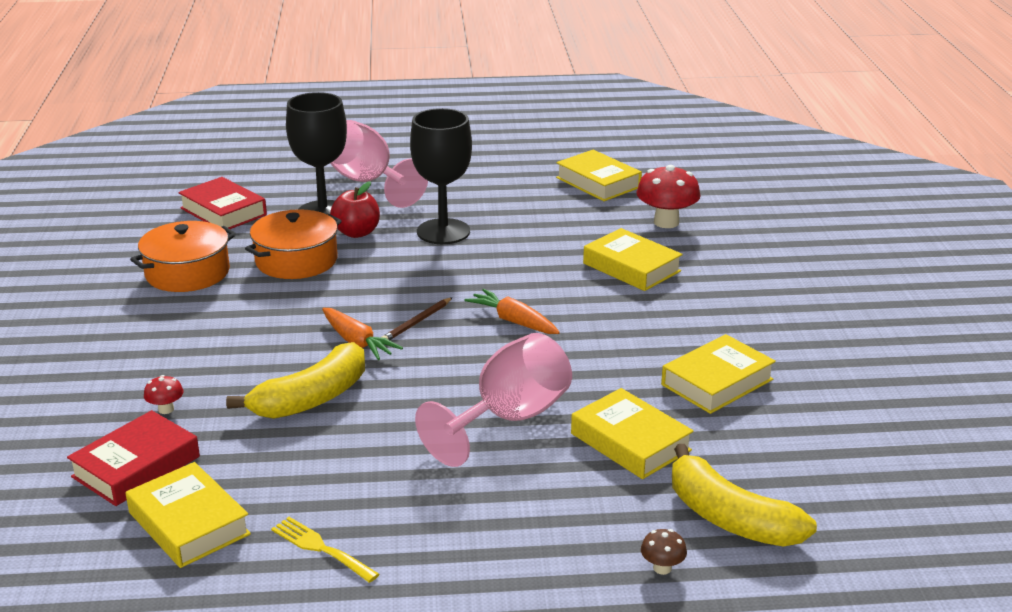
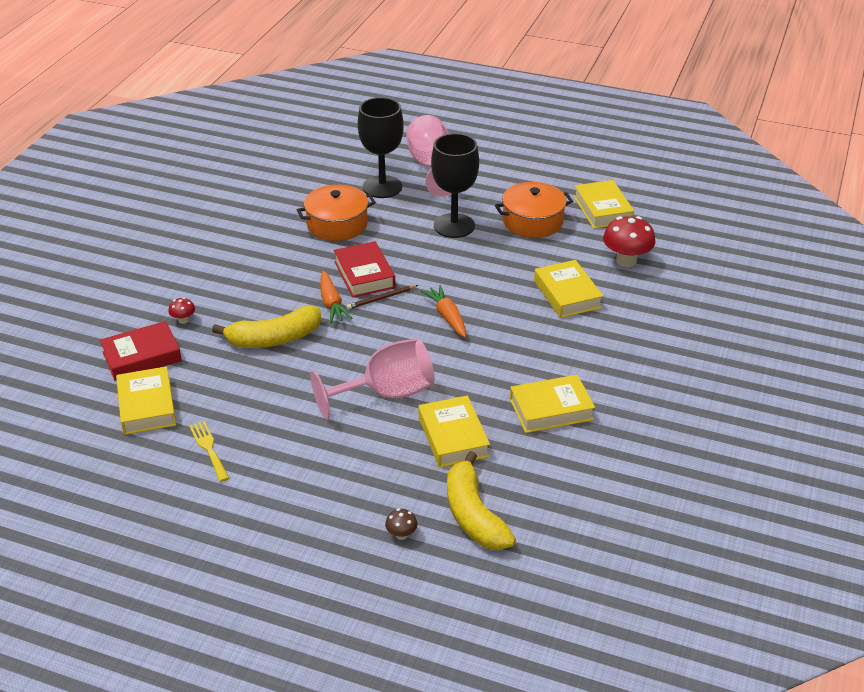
camera: 25 degrees right, 10 degrees up
orange pot [130,221,236,292] -> orange pot moved to [495,182,573,238]
red book [178,177,267,229] -> red book moved to [334,241,396,297]
red apple [330,181,380,238] -> none

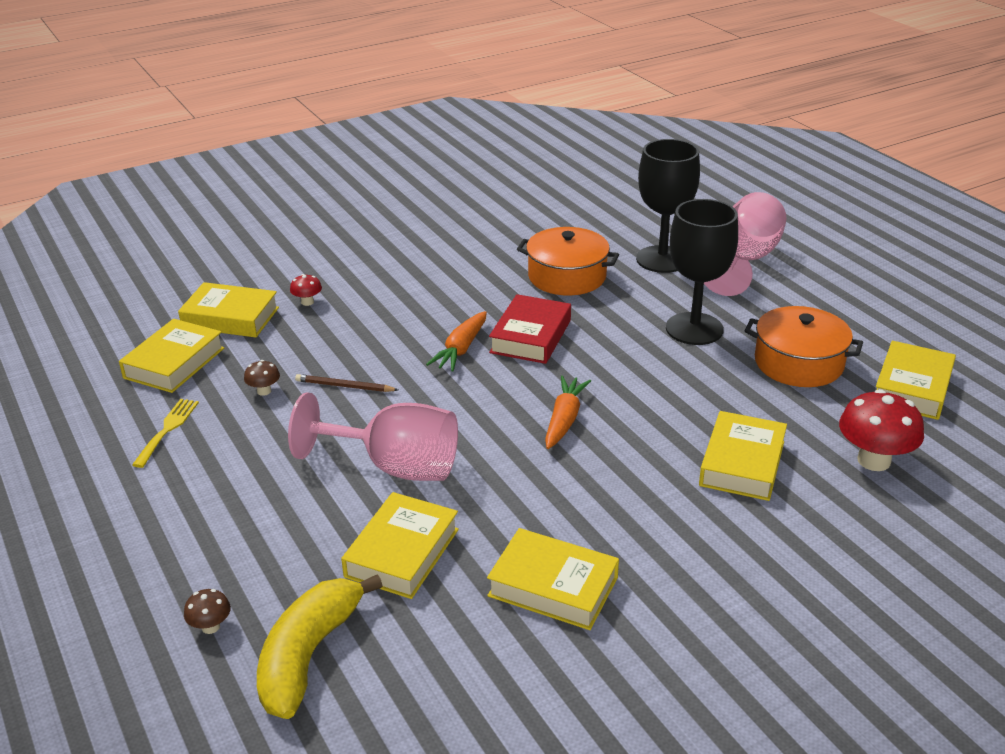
camera: 40 degrees right, 5 degrees down
red book [100,321,182,381] -> yellow book [178,282,279,337]
yellow banana [212,306,321,348] -> none
brown pencil [347,285,418,310] -> brown pencil moved to [295,374,398,392]
none -> brown mushroom [244,360,280,396]

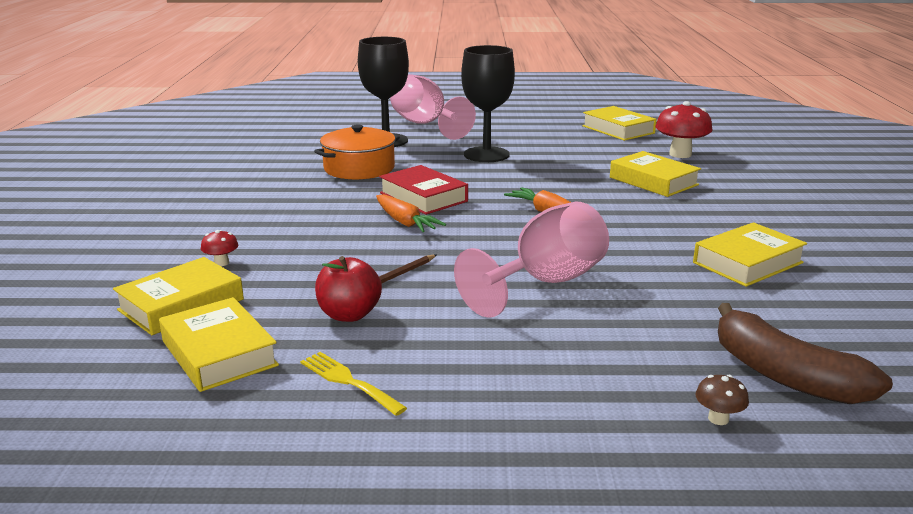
camera: 60 degrees left, 10 degrees down
brown mushroom [244,360,280,396] -> red apple [315,256,382,322]
yellow banana [257,574,383,719] -> brown banana [718,303,893,404]
yellow book [341,492,459,599] -> none
orange pot [745,306,863,387] -> none

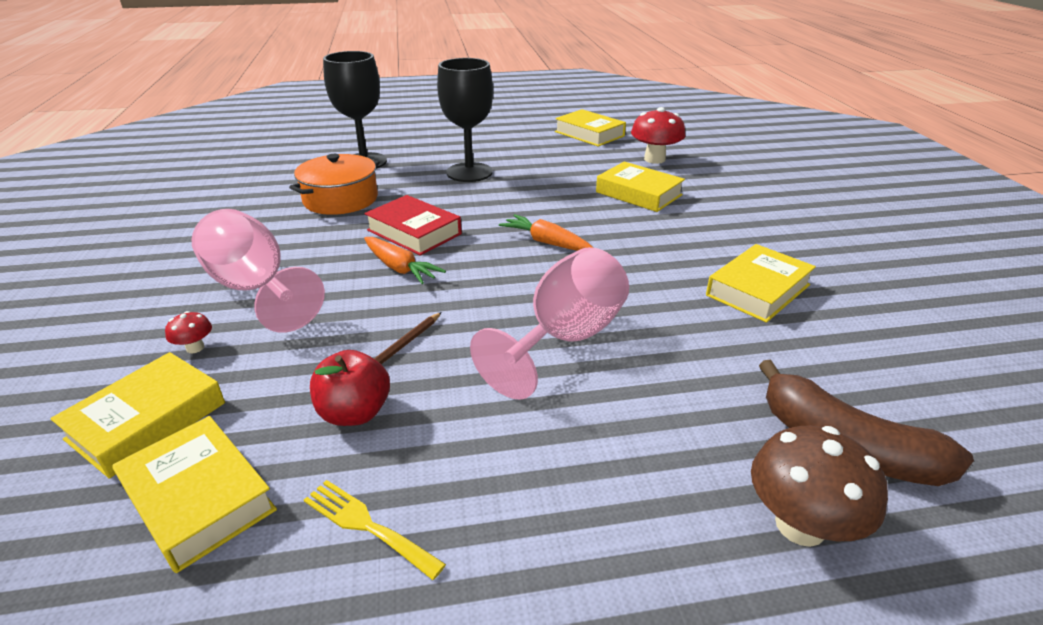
camera: 10 degrees left, 10 degrees up
pink goblet [390,74,476,140] -> pink goblet moved to [192,209,325,333]
brown mushroom [695,375,749,425] -> brown mushroom [751,426,888,547], size x2.08

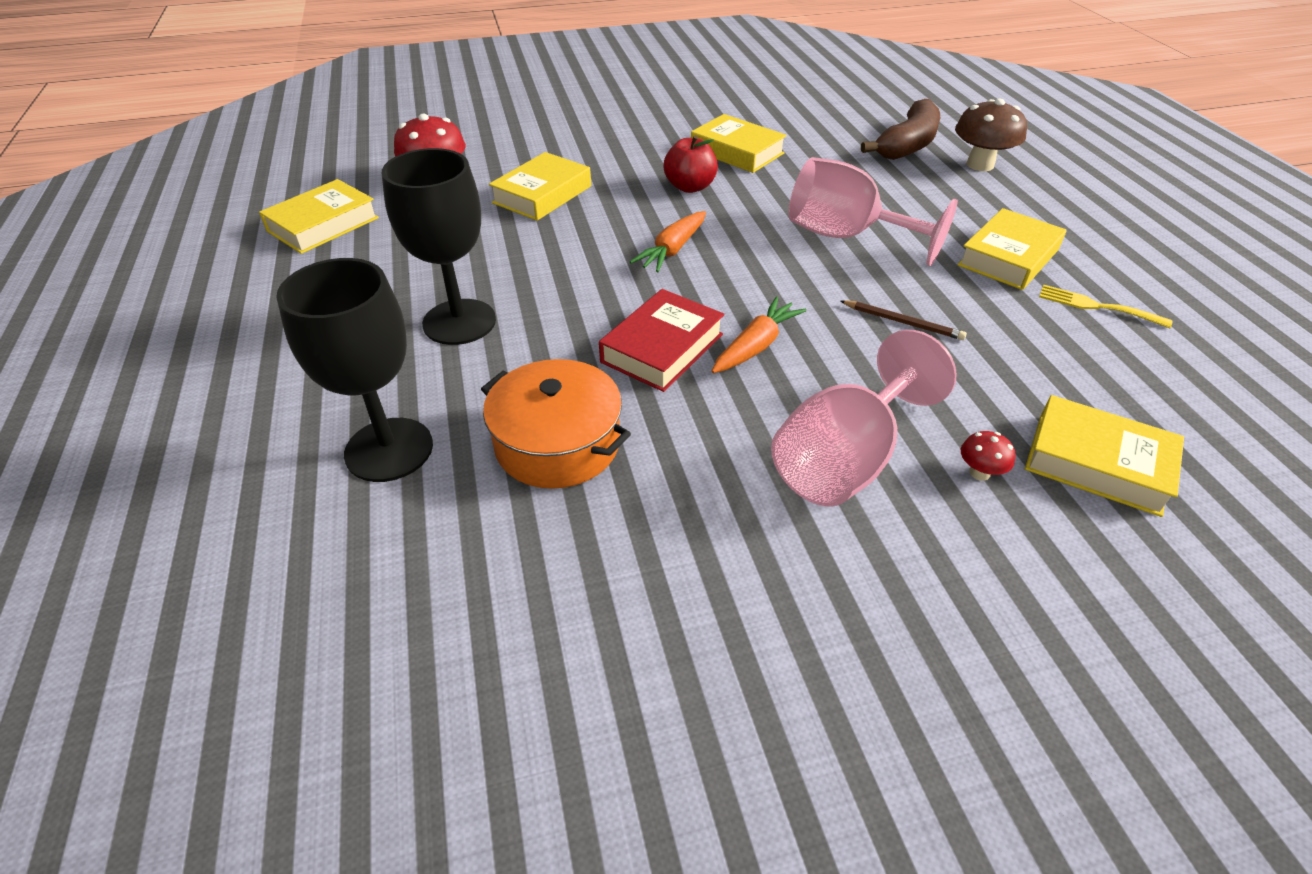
camera: 95 degrees left, 10 degrees up
yellow book [112,416,277,573] -> yellow book moved to [957,208,1066,290]
yellow fork [304,480,446,580] -> yellow fork turned 90 degrees clockwise [1039,285,1173,328]
red apple [310,350,390,426] -> red apple moved to [664,136,718,193]

